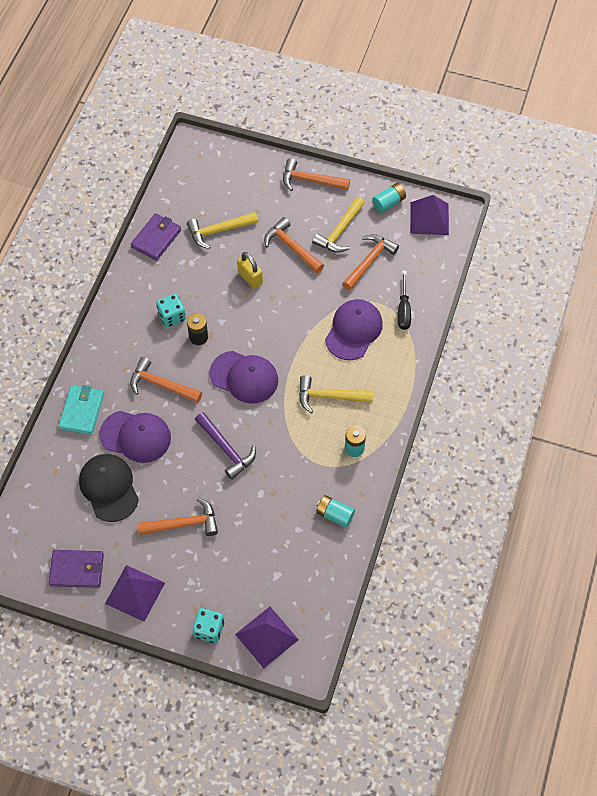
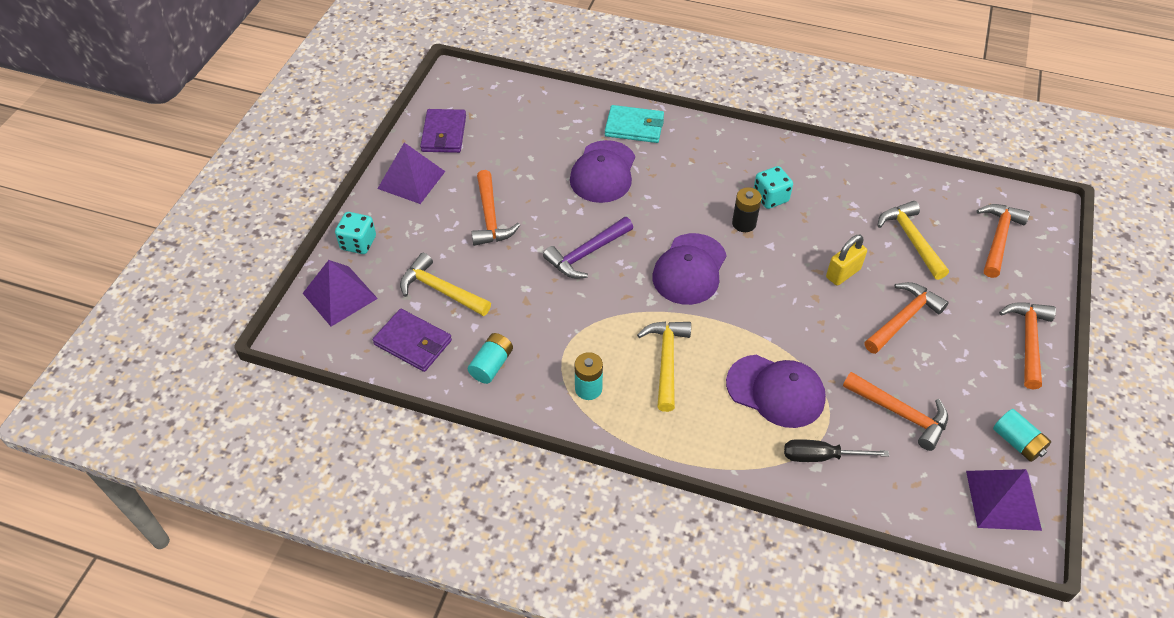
camera: 90 degrees right, 10 degrees down
black cap [79,454,139,522] -> none
orange hammer [130,357,202,403] -> orange hammer moved to [977,204,1030,278]
purple wallet [131,213,181,261] -> purple wallet moved to [373,309,452,372]
yellow hammer [312,197,365,253] -> yellow hammer moved to [400,253,491,316]

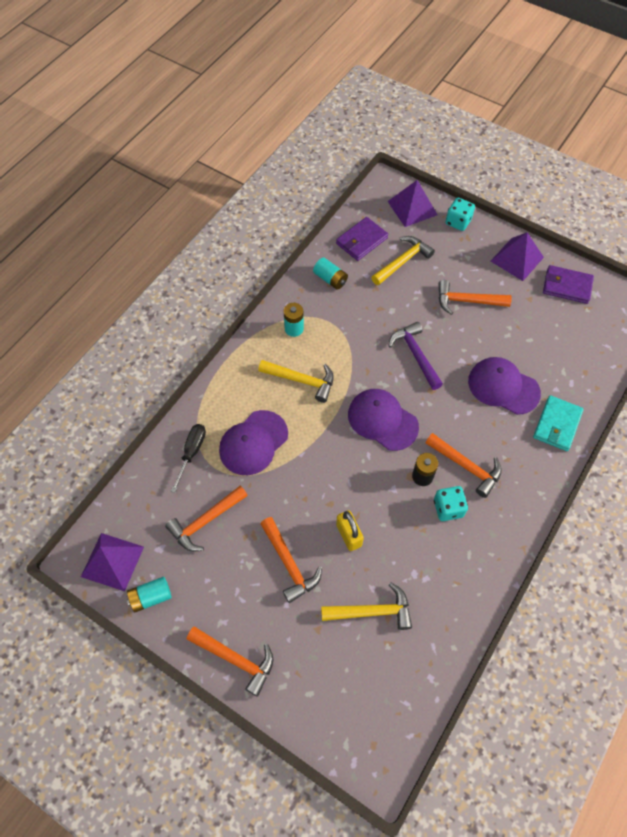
camera: 105 degrees right, 10 degrees up
orange hammer [977,204,1030,278] -> orange hammer moved to [426,433,502,498]

